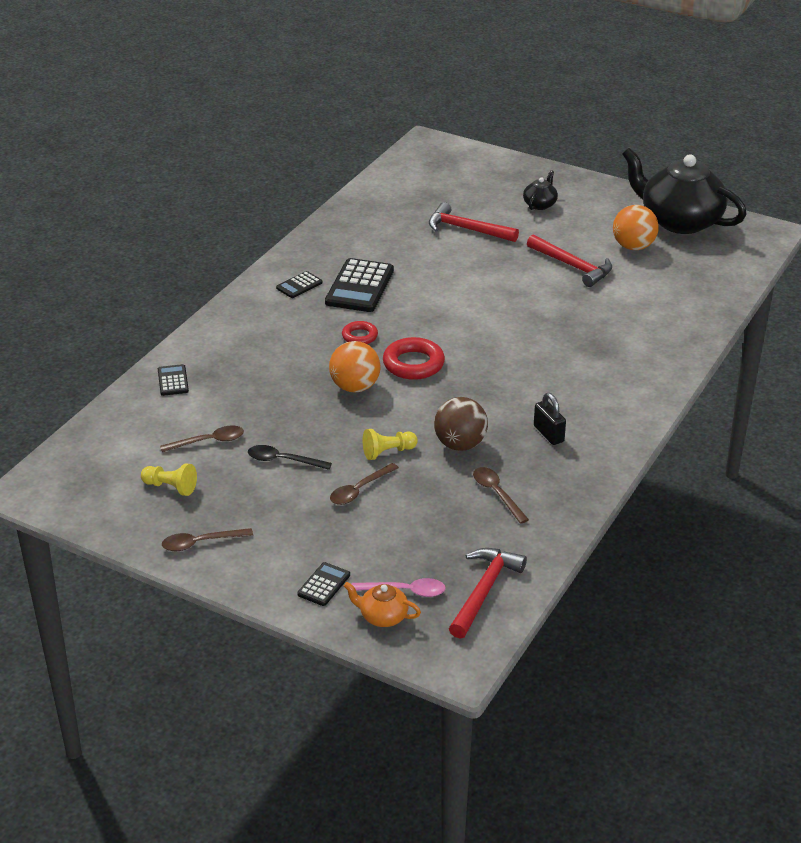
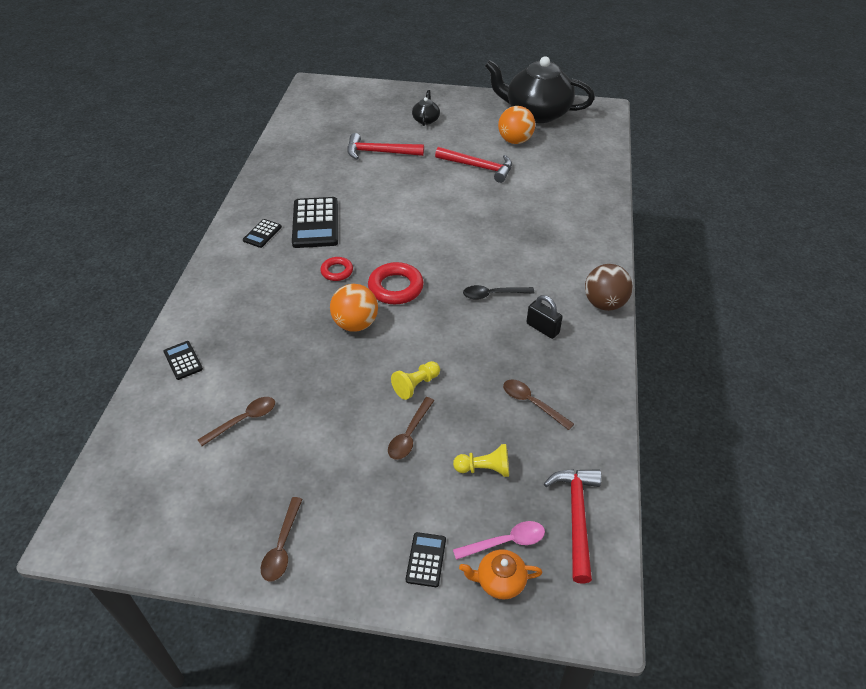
camera: 20 degrees left, 10 degrees up
yellow pawn [141,463,197,496] -> yellow pawn moved to [453,444,509,477]
brown spoon [162,528,253,551] -> brown spoon turned 45 degrees counterclockwise [261,497,302,582]
black spoon [248,445,332,470] -> black spoon moved to [463,285,535,300]
brown ball [434,397,488,451] -> brown ball moved to [585,264,633,311]

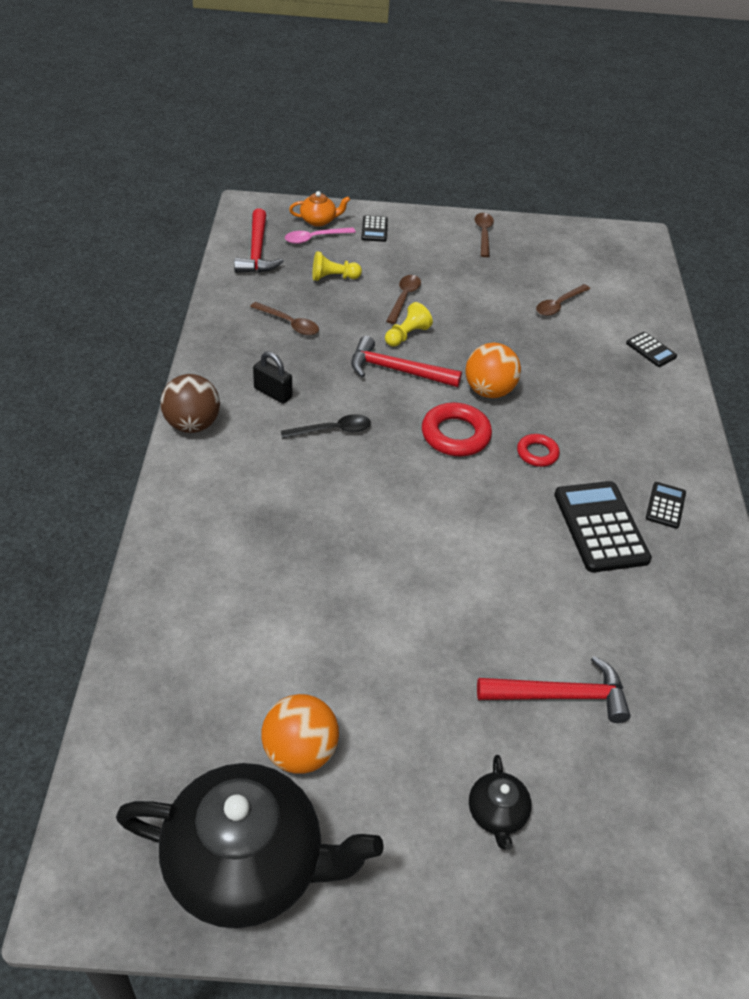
camera: 170 degrees right, 0 degrees up
red hammer [435,147,512,183] -> red hammer moved to [351,336,462,387]

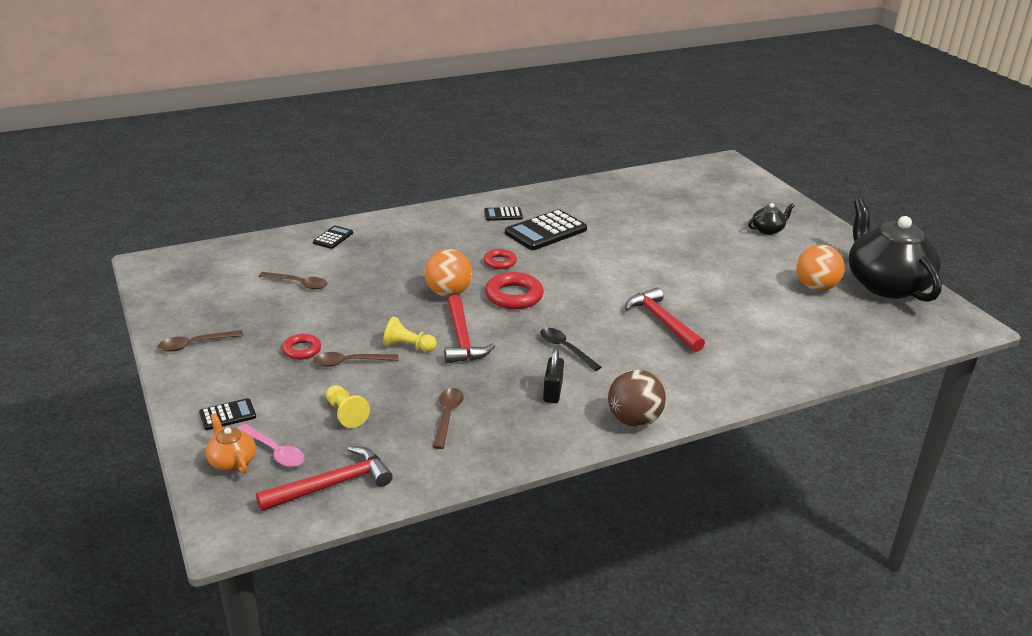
camera: 115 degrees left, 15 degrees down
red hammer [477,656,631,723] -> red hammer moved to [625,287,705,352]
none -> red ring [282,334,321,360]

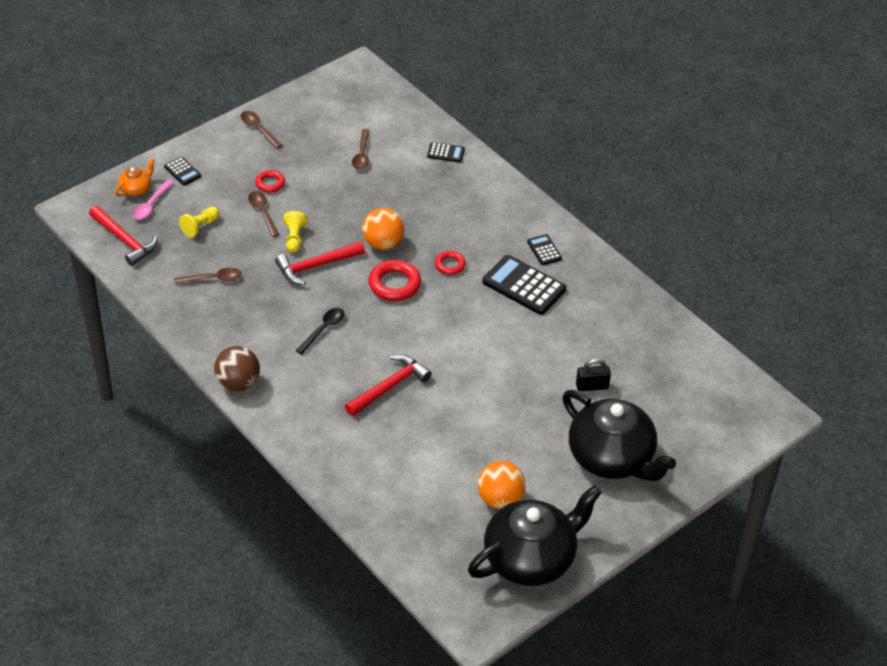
camera: 75 degrees right, 15 degrees up
black padlock [543,348,564,403] -> black padlock moved to [576,358,611,391]
black teapot [748,203,795,235] -> black teapot [562,390,676,481], size x2.37

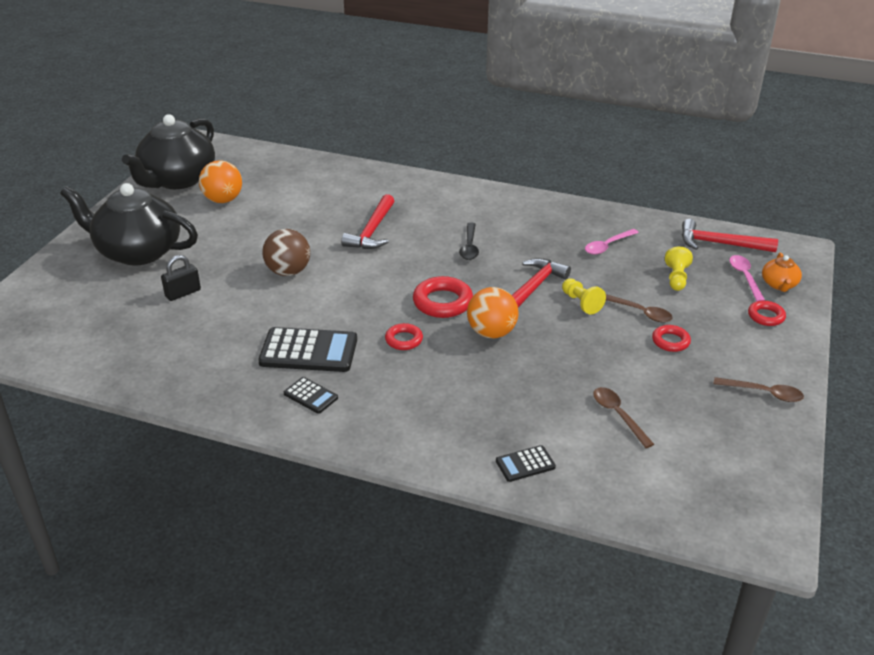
camera: 150 degrees right, 10 degrees down
black calculator [164,157,201,185] -> red ring [748,301,786,326]
brown spoon [174,268,242,284] -> pink spoon [585,229,639,255]
brown ball [214,346,260,391] -> brown ball moved to [262,229,310,276]

